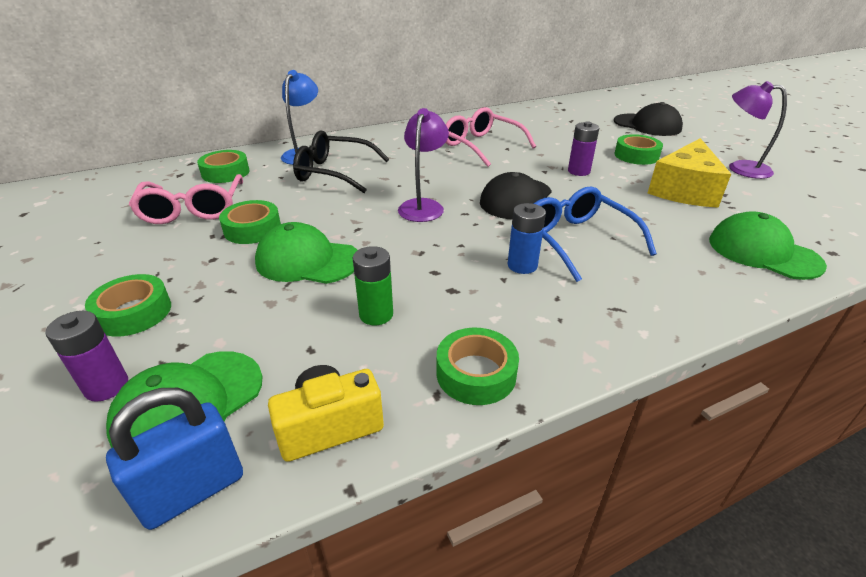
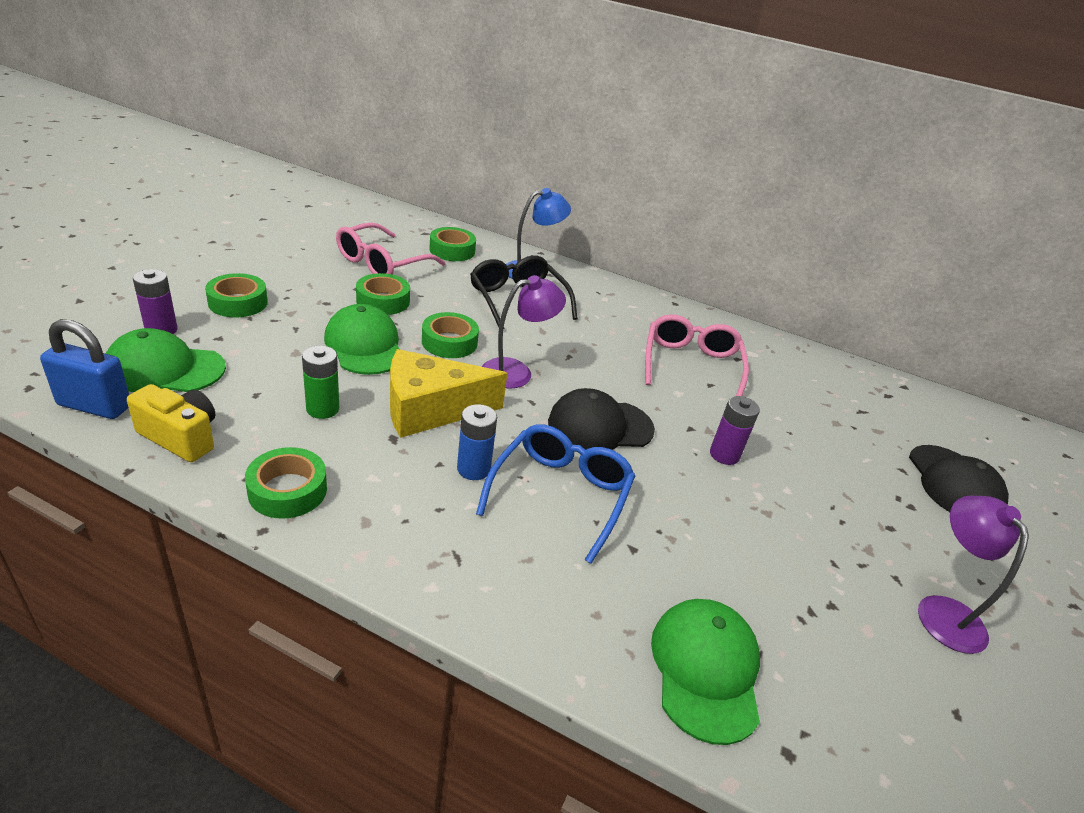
camera: 45 degrees right, 0 degrees up
green tape [614,134,663,165] -> green tape moved to [422,312,479,358]
yellow cheese [648,138,731,208] -> yellow cheese moved to [390,349,507,438]

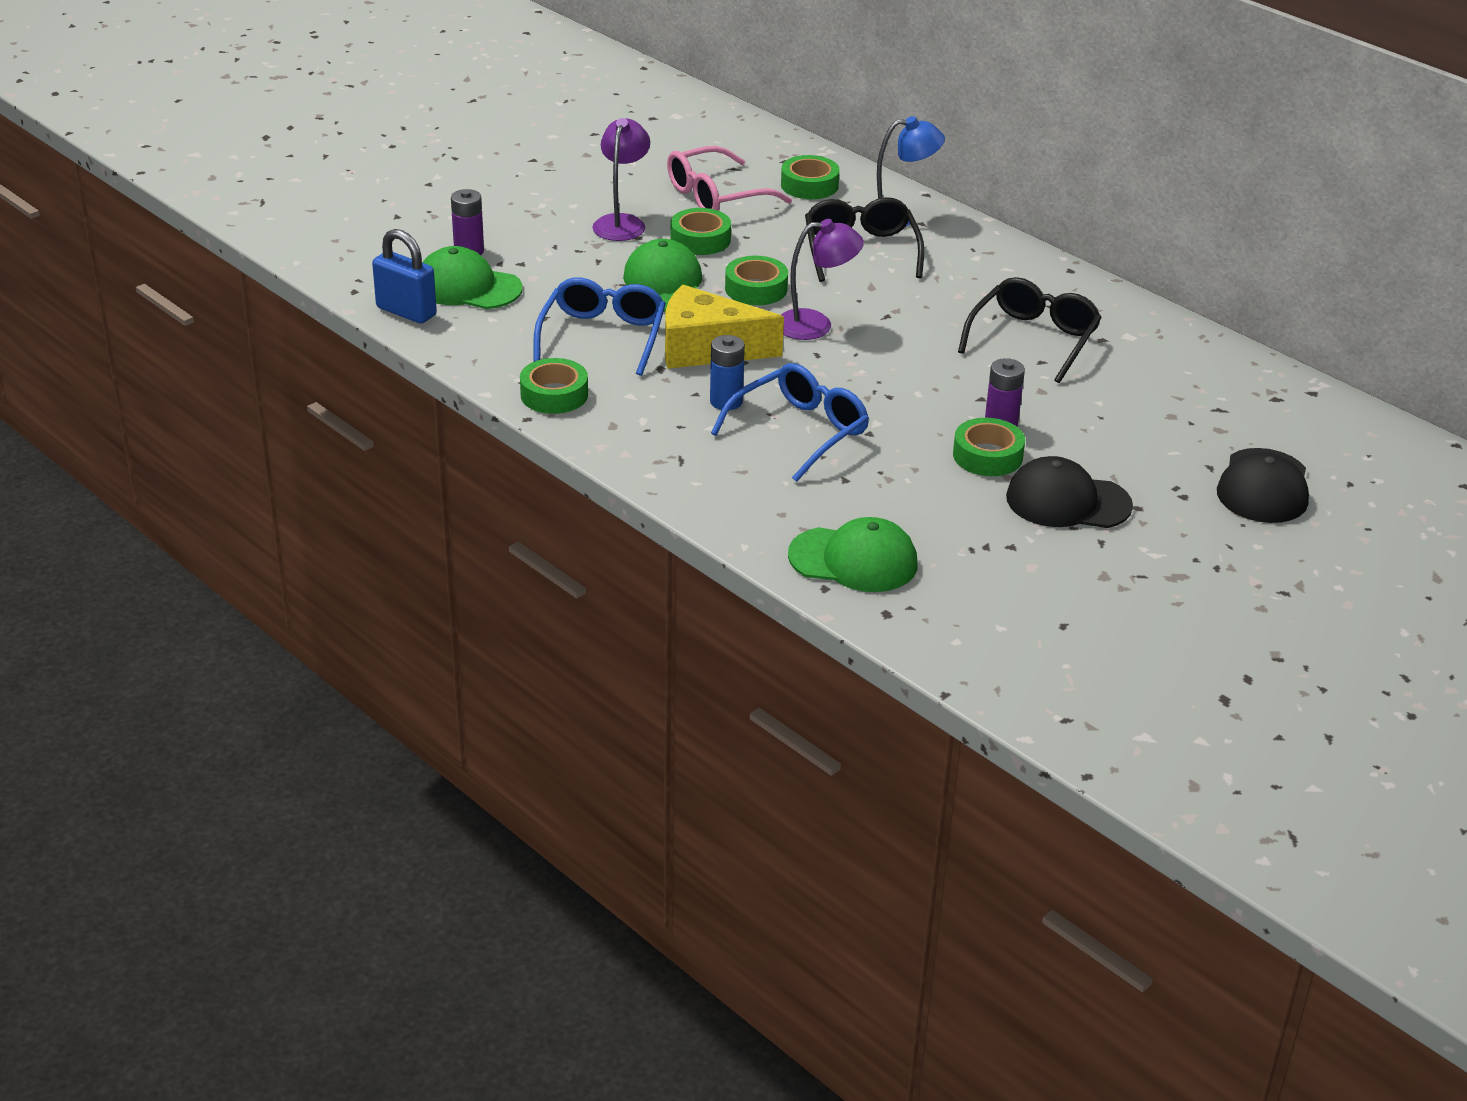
camera: 25 degrees right, 0 degrees up
yellow camera [127,384,215,462] -> none
green tape [205,273,268,317] -> green tape moved to [953,418,1025,476]
green battery [302,346,339,419] -> blue glasses [533,277,666,376]
black cap [548,388,655,450] -> black cap moved to [1006,456,1133,528]
pink glasses [645,314,749,396] -> black glasses [958,277,1102,383]
green cap [651,599,760,745] -> green cap turned 75 degrees clockwise [788,517,918,592]
purple lamp [918,496,1029,654] -> purple lamp moved to [592,118,650,241]

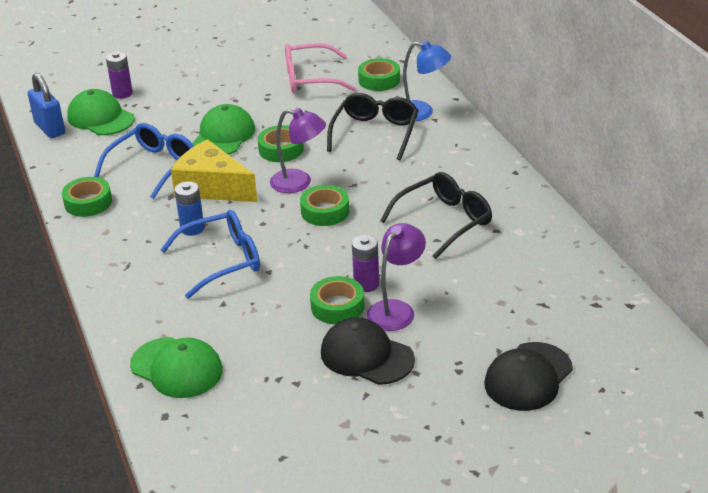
camera: 25 degrees right, 0 degrees up
purple lamp [592,118,650,241] -> purple lamp moved to [367,223,426,331]
green tape [670,208,731,255] -> green tape moved to [300,185,349,226]

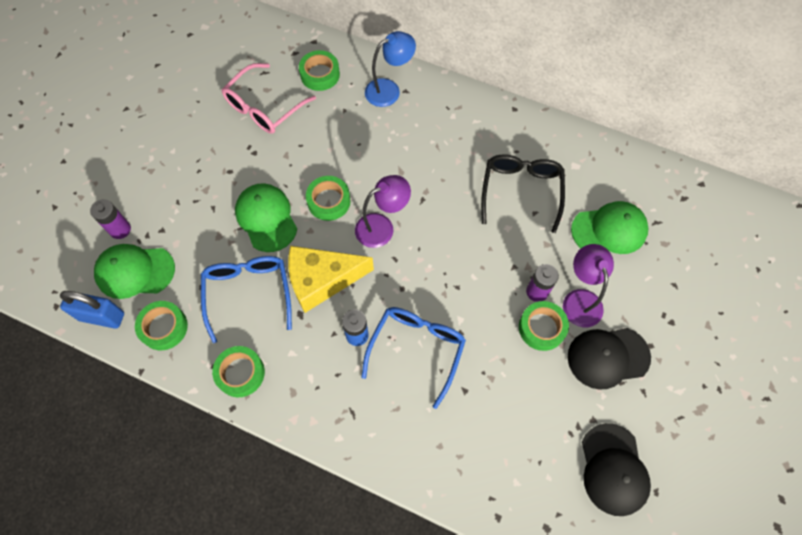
camera: 45 degrees left, 30 degrees up
green cap [130,337,223,398] -> green cap moved to [571,201,648,254]
green tape [300,185,349,226] -> green tape moved to [135,301,188,350]
black glasses [327,93,419,160] -> none
black cap [484,342,573,411] -> black cap moved to [582,423,651,516]

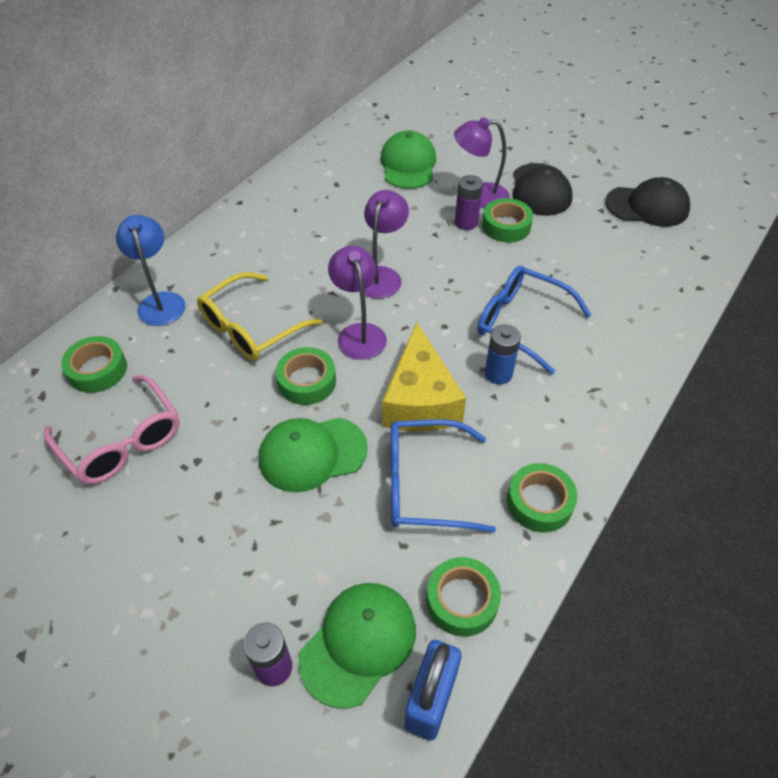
camera: 80 degrees left, 15 degrees down
green cap [94,244,175,299] -> green cap turned 150 degrees counterclockwise [299,583,416,708]
black glasses [481,154,565,233] -> none
none -> yellow glasses [197,272,323,361]
none -> purple lamp [364,190,409,299]

